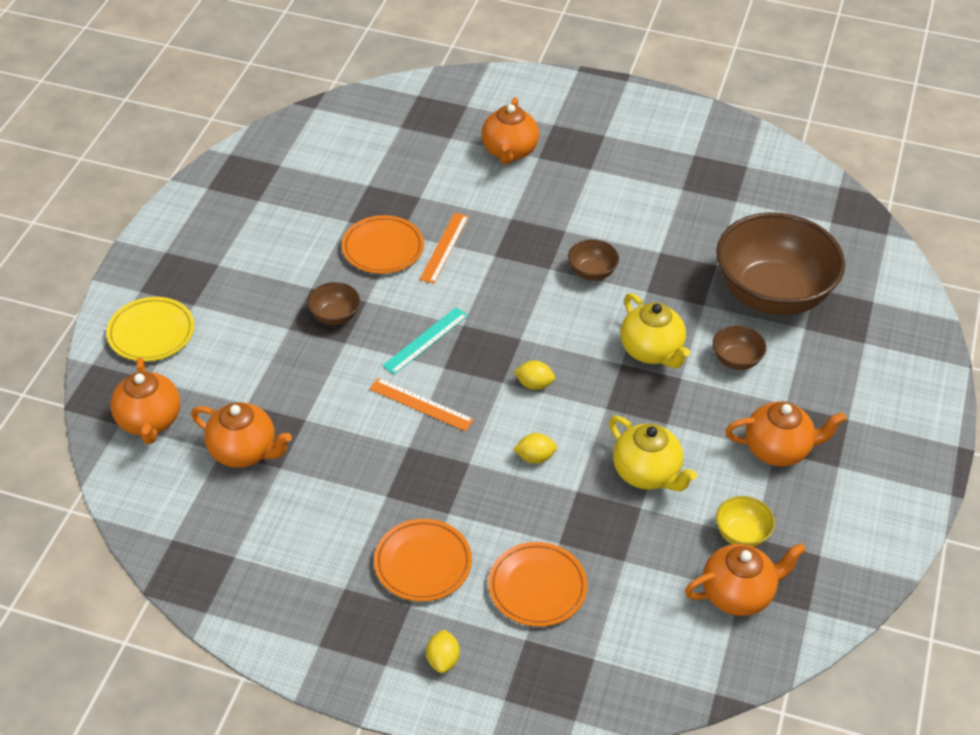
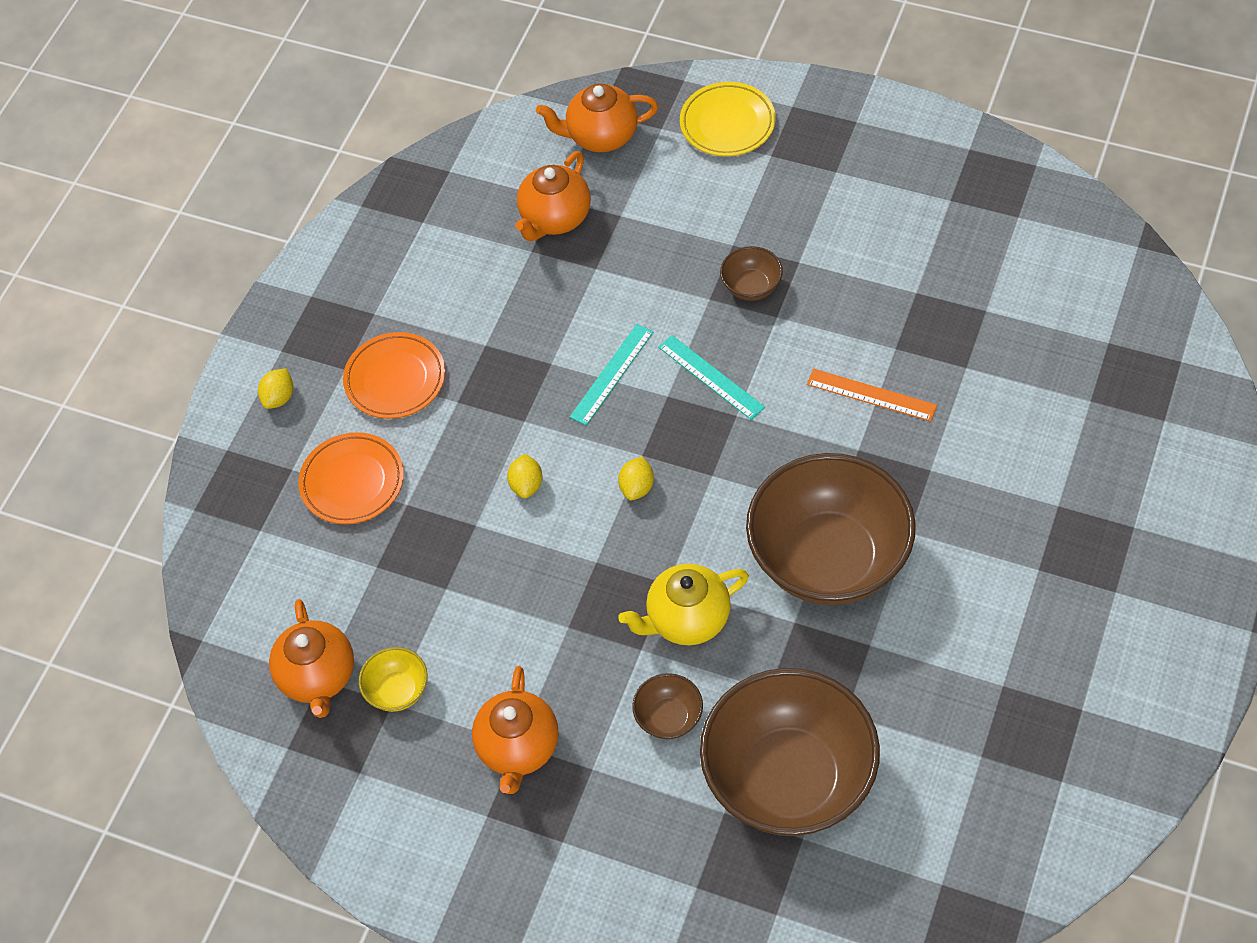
camera: 100 degrees right, 10 degrees up
orange plate [342,215,424,274] -> none
orange ruler [370,378,474,431] -> turquoise ruler [570,324,653,426]
yellow lemon [426,629,460,673] -> yellow lemon turned 75 degrees counterclockwise [258,369,293,409]
orange teapot [481,97,539,164] -> none
brown bowl [568,239,619,281] -> brown bowl [746,453,916,605], size x2.44
yellow teapot [609,416,697,491] -> none

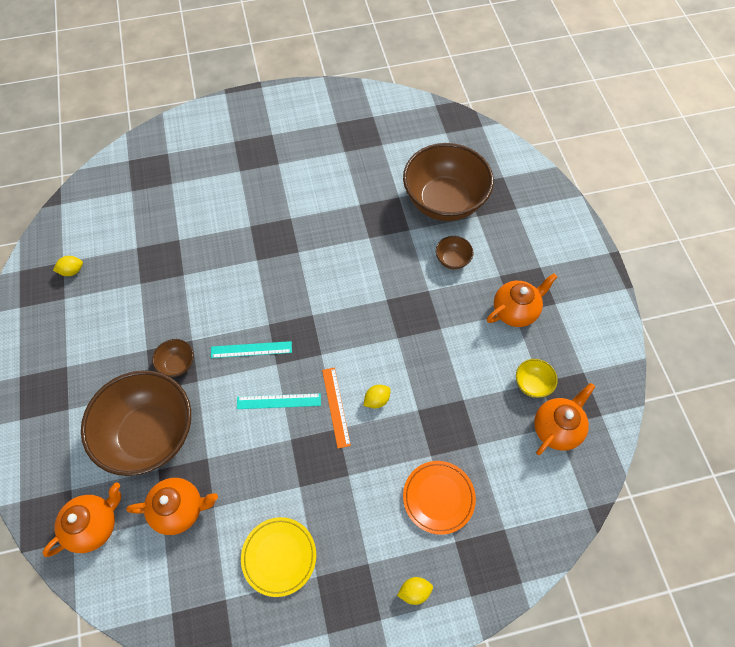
camera: 130 degrees left, 5 degrees up
orange plate [343,332,445,419] -> none
orange teapot [536,84,658,152] -> orange teapot turned 90 degrees counterclockwise [43,483,121,557]
yellow lemon [618,456,654,501] -> yellow lemon moved to [53,256,83,276]
yellow teapot [618,564,749,645] -> none
turquoise ruler [658,335,765,420] -> turquoise ruler turned 75 degrees clockwise [211,341,292,358]
yellow plate [680,82,776,156] -> yellow plate moved to [241,517,316,597]
brown bowl [746,453,916,605] -> brown bowl moved to [81,370,191,476]
orange ruler [807,368,937,421] -> orange ruler moved to [322,368,351,449]

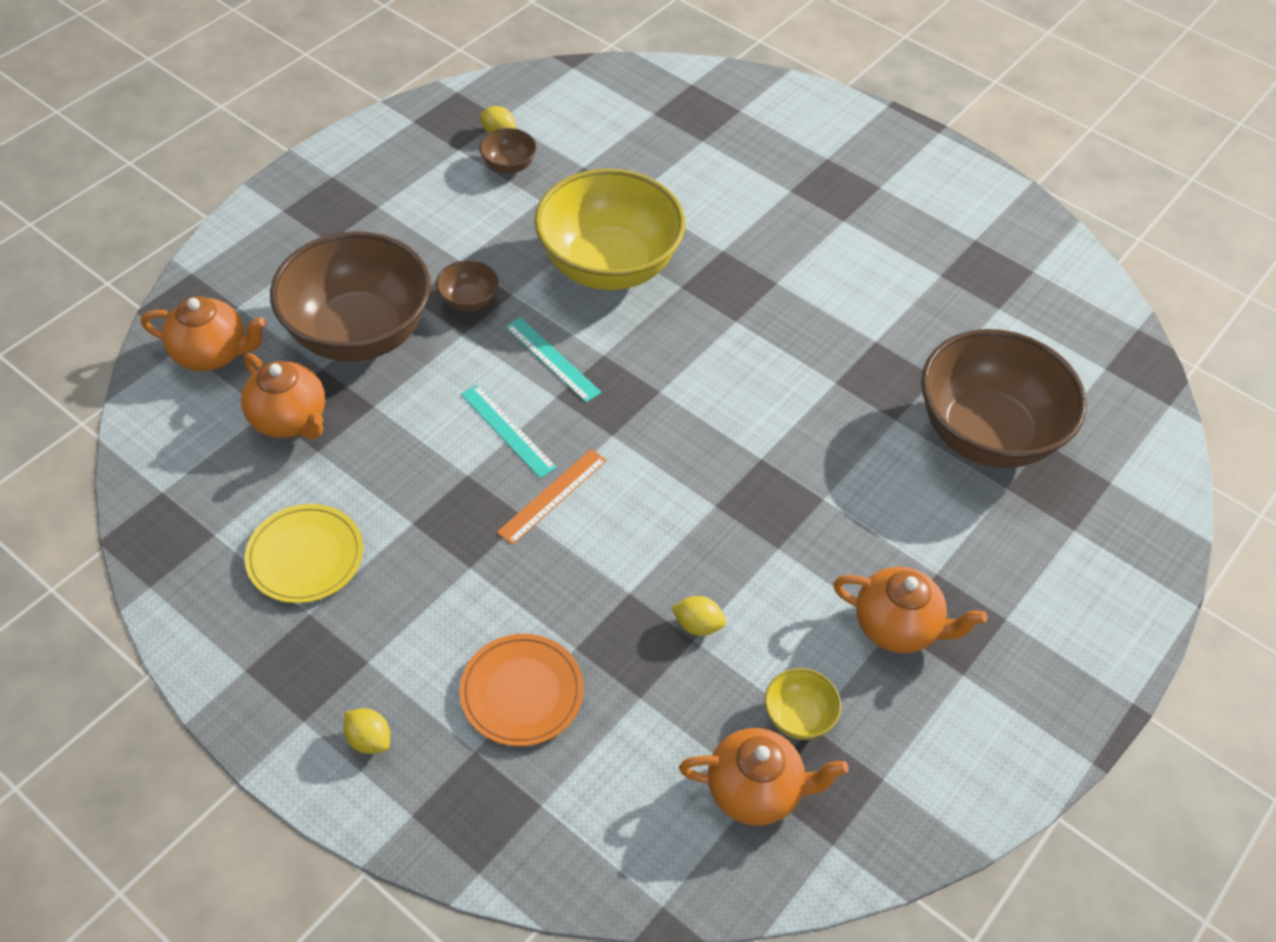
camera: 50 degrees right, 10 degrees down
yellow lemon [363,385,391,408] -> yellow lemon moved to [671,596,726,636]
brown bowl [436,236,474,269] -> brown bowl moved to [479,128,537,174]
none -> yellow bowl [534,169,685,290]

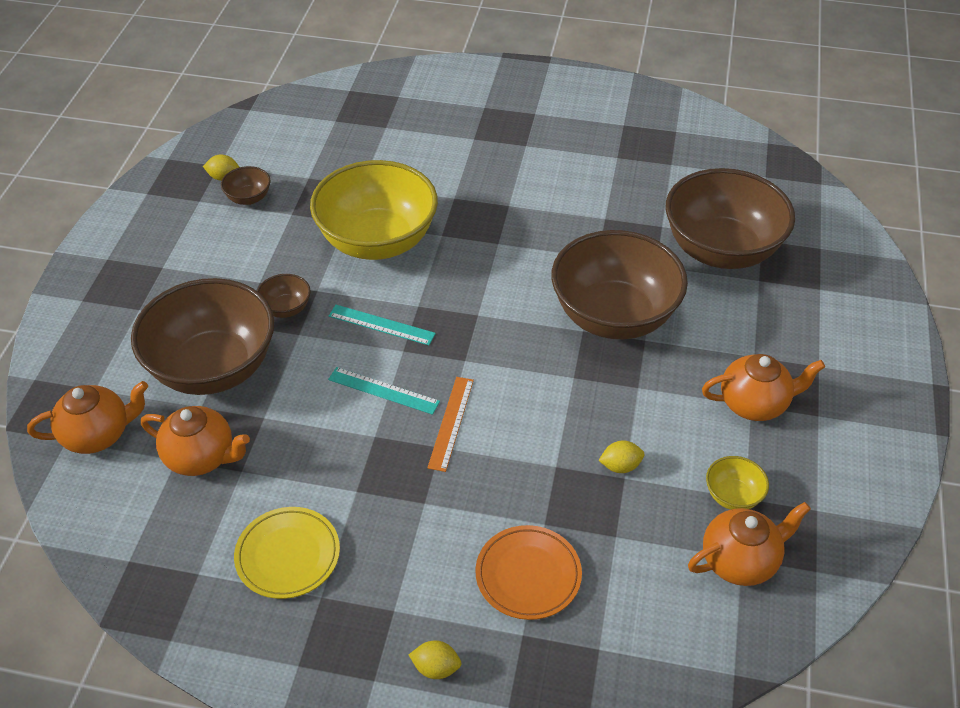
camera: 25 degrees left, 5 degrees down
none -> brown bowl [551,230,688,339]

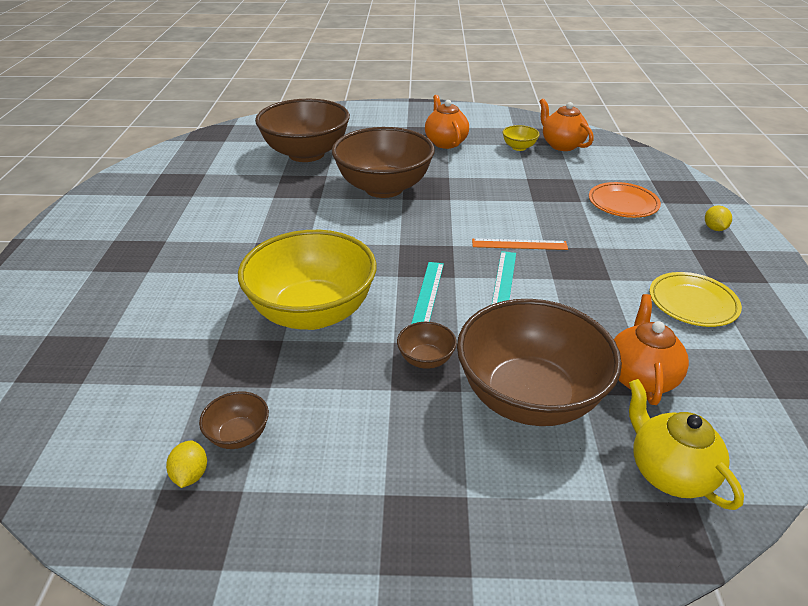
camera: 100 degrees left, 10 degrees down
orange teapot [27,381,148,454] -> yellow teapot [629,379,744,510]
yellow lemon [598,440,645,473] -> none

